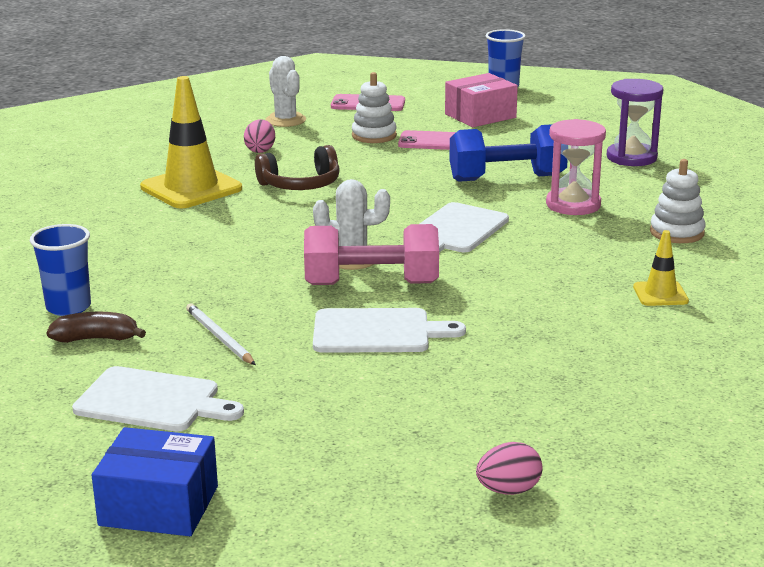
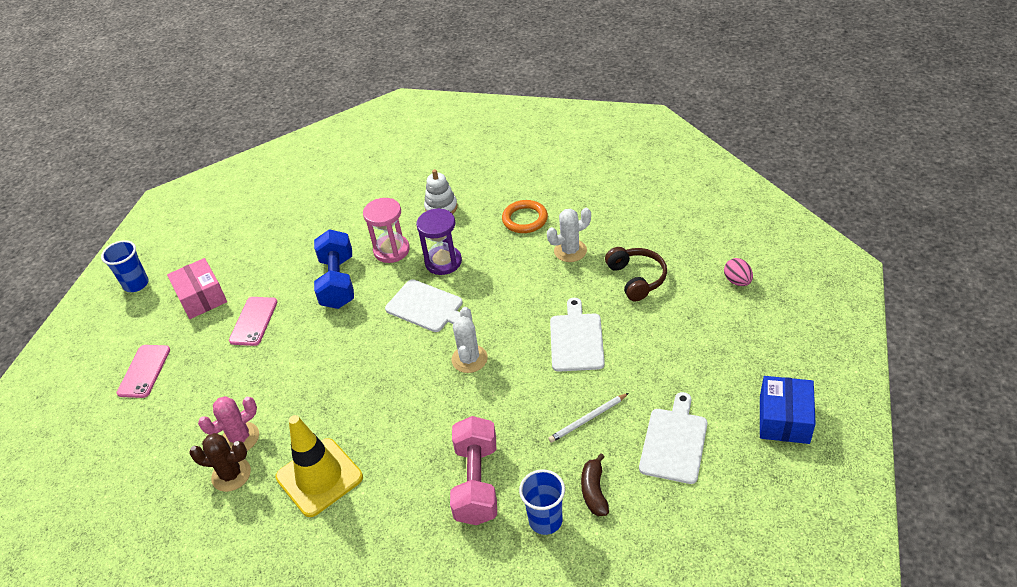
camera: 85 degrees left, 20 degrees up
pink egg [244,119,275,153] -> pink cactus [198,396,259,451]
brown headphones [255,145,340,190] -> brown headphones moved to [605,247,667,301]
white cactus [266,56,306,127] -> white cactus moved to [547,208,591,262]
pink dumbbell [304,224,439,285] -> pink dumbbell moved to [450,416,497,525]
white stacking toy [352,72,397,143] -> none
purple hourglass [607,79,663,166] -> purple hourglass moved to [416,208,462,275]
yellow traffic cone [633,230,689,306] -> orange ring [502,200,548,233]
none -> brown cactus [189,433,251,492]

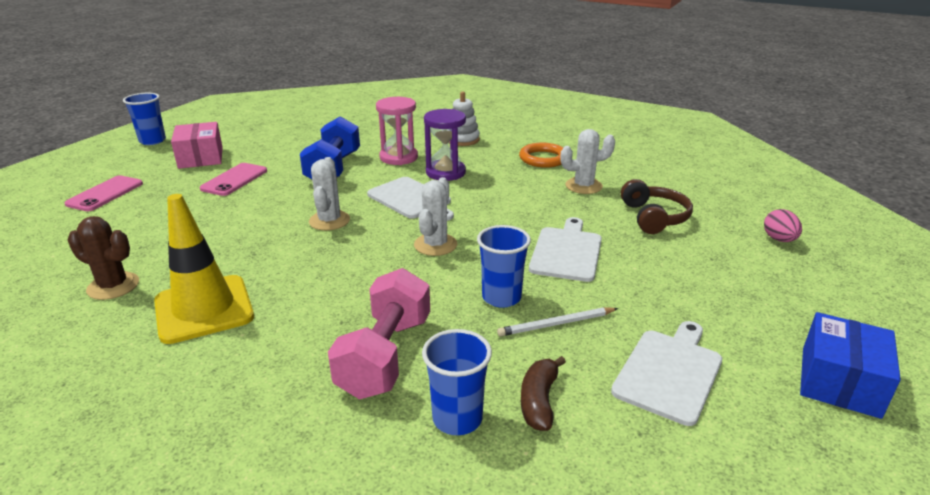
camera: 10 degrees right, 15 degrees down
pink cactus [198,396,259,451] -> none
none -> white cactus [309,157,350,230]
none -> blue cup [477,225,531,308]

